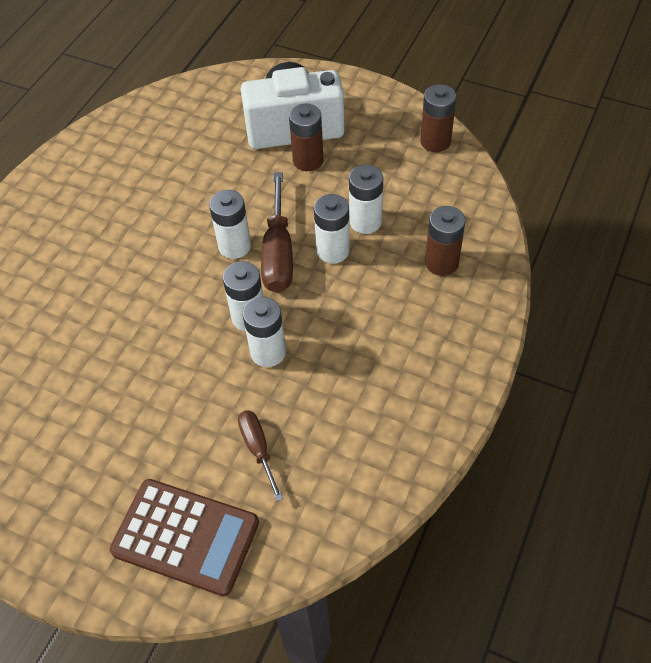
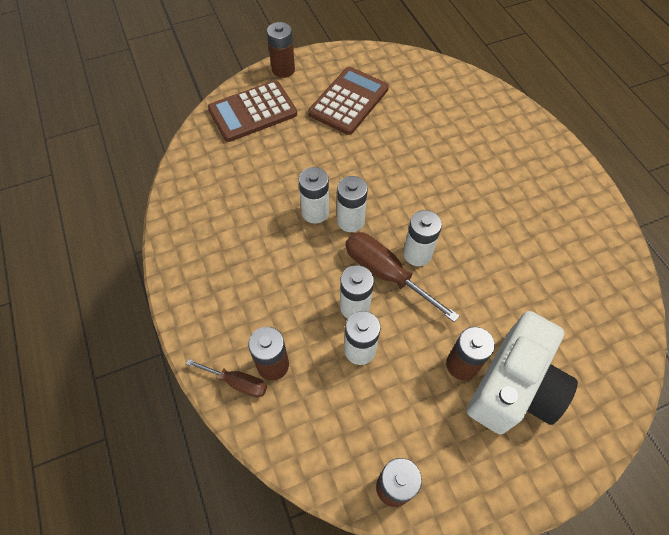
camera: 130 degrees right, 5 degrees up
brown screwdriver [238,410,283,501] -> brown screwdriver moved to [186,359,267,397]
none -> brown battery [267,22,295,78]
none -> brown calculator [308,67,389,135]

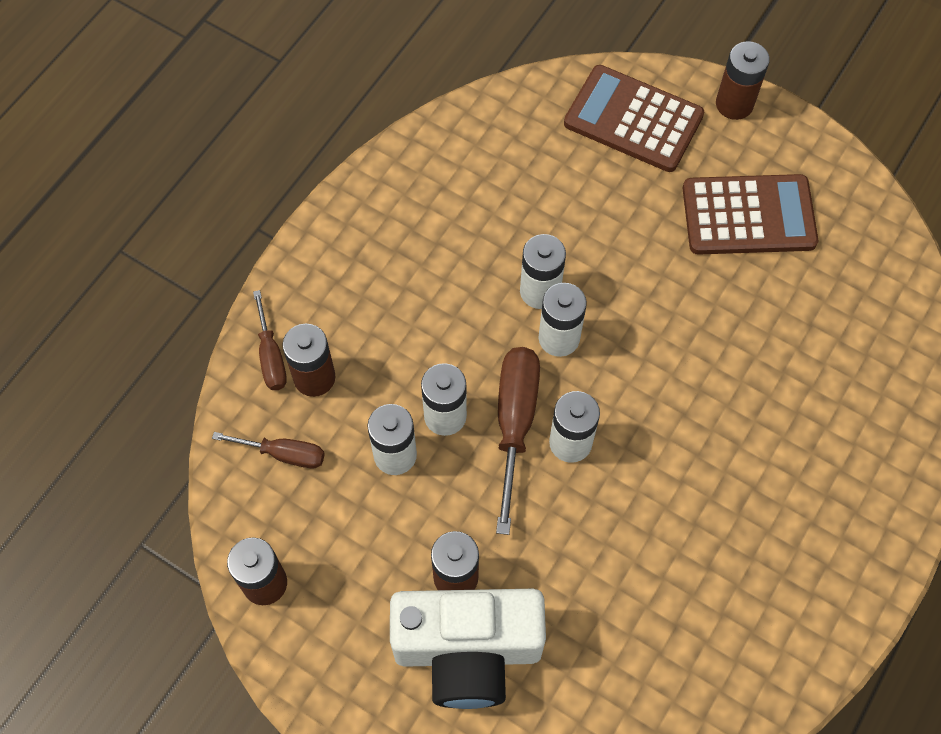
camera: 55 degrees right, 5 degrees up
none -> brown screwdriver [212,432,325,468]

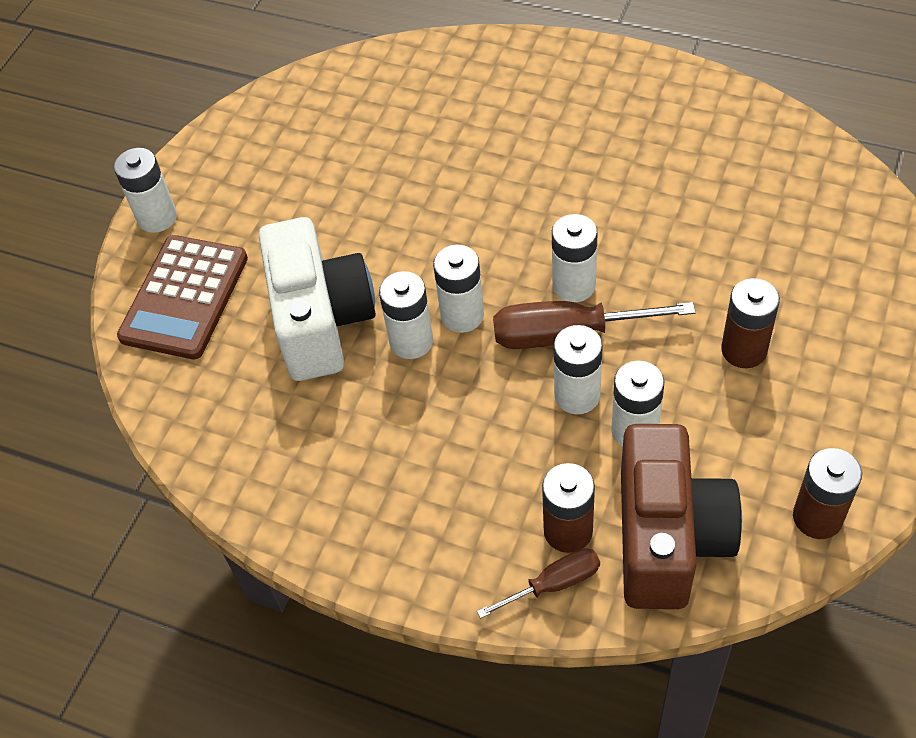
camera: 95 degrees left, 10 degrees down
brown screwdriver [212,432,325,468] -> brown camera [621,424,742,609]
white camera [390,589,546,709] -> white camera moved to [259,217,376,381]
brown calculator [683,174,818,255] -> none
brown battery [716,41,770,120] -> white battery [114,148,177,233]

